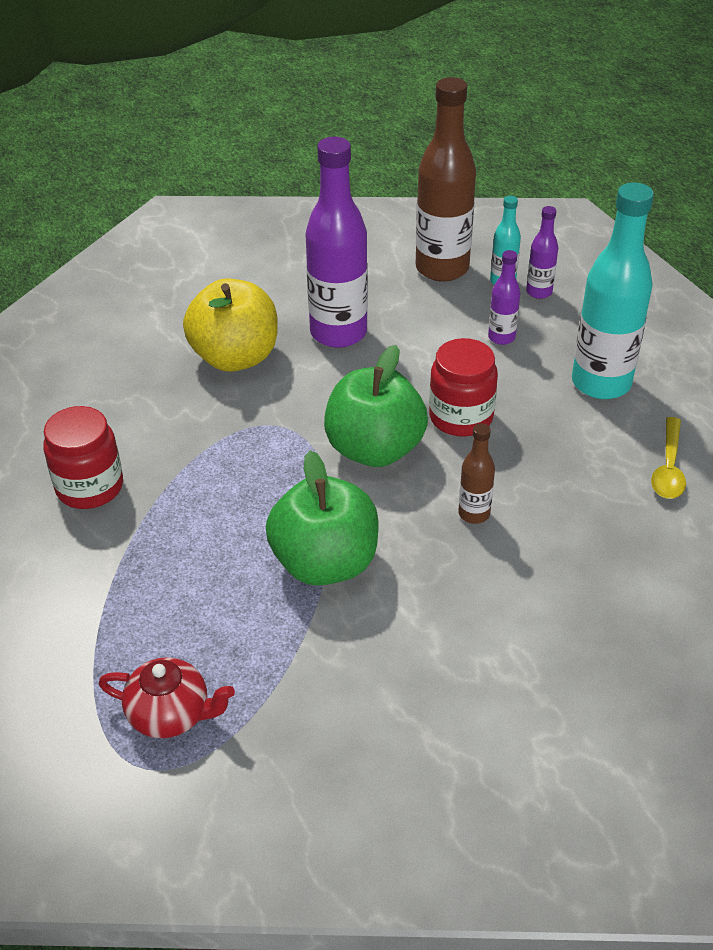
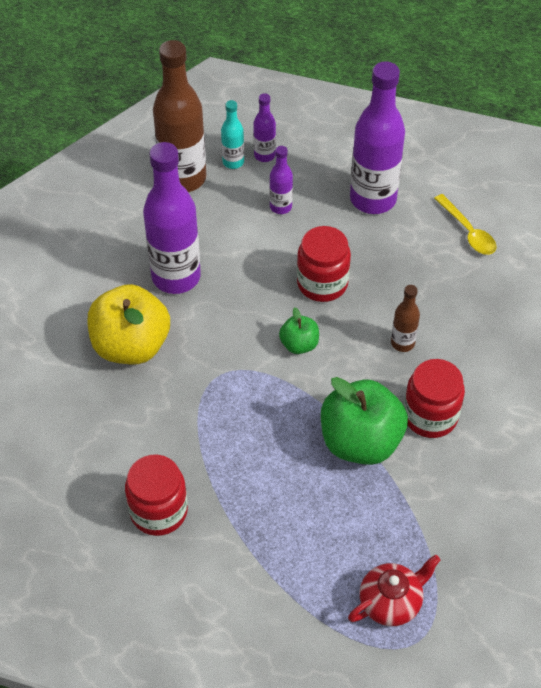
camera: 45 degrees left, 10 degrees up
green apple [324,345,428,467] -> green apple [279,307,319,354], size x0.49
turquoise bottle [572,182,654,399] -> purple bottle [350,61,405,214]
none -> red jar [404,359,465,438]

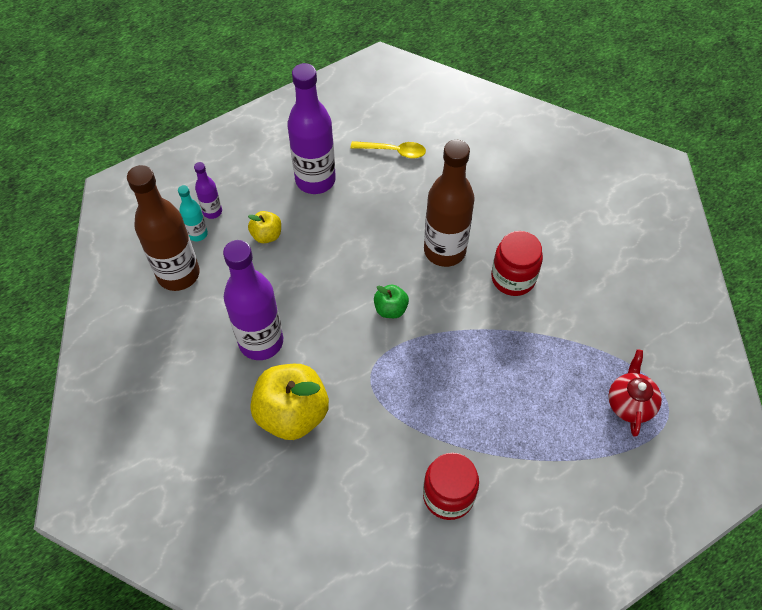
camera: 50 degrees left, 5 degrees up
purple bottle [270,146,293,214] -> yellow apple [248,211,281,243]
red jar [297,226,351,302] -> none
green apple [321,377,408,465] -> none
brown bottle [391,285,420,352] -> brown bottle [424,140,475,267], size x2.10

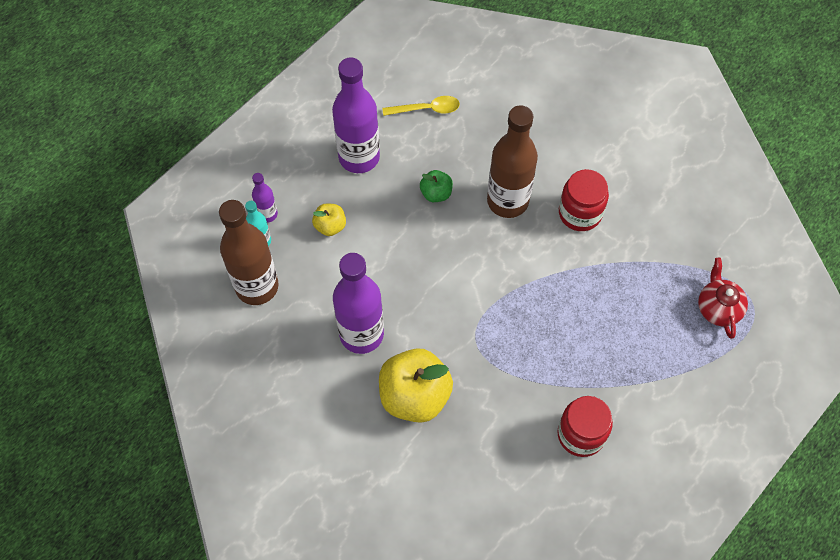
camera: 15 degrees left, 5 degrees up
green apple [374,284,409,318] -> green apple moved to [420,170,453,202]

